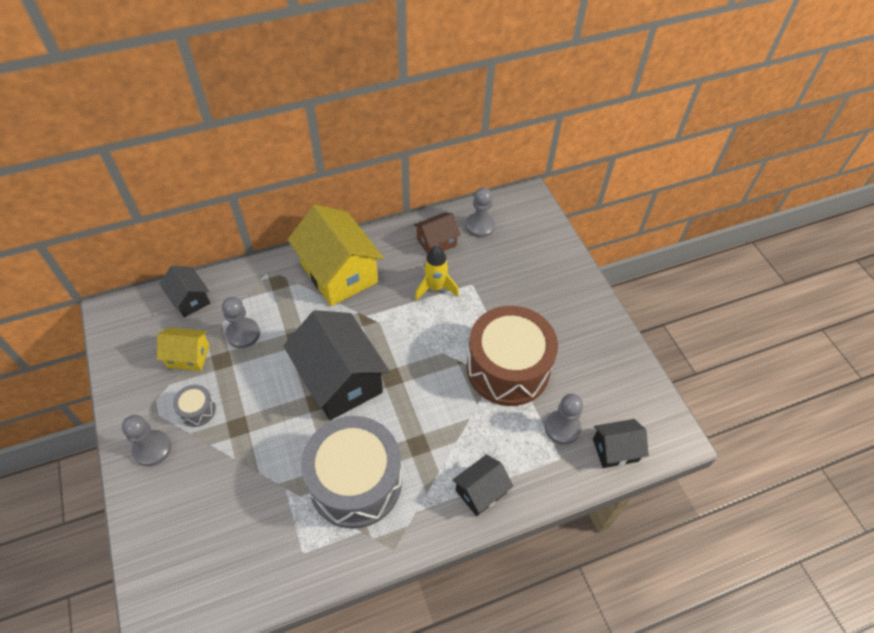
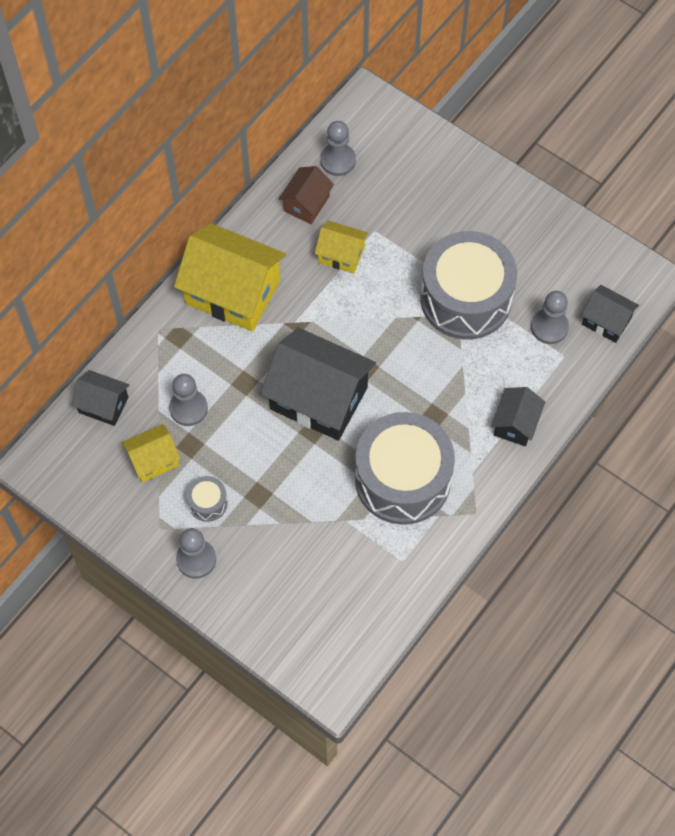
camera: 30 degrees left, 10 degrees up
yellow rocket [415,246,459,301] -> yellow house [315,221,368,274]
brown drum [466,306,558,406] -> grey drum [420,231,517,340]
black house [593,419,649,468] -> black house turned 75 degrees clockwise [581,285,639,343]

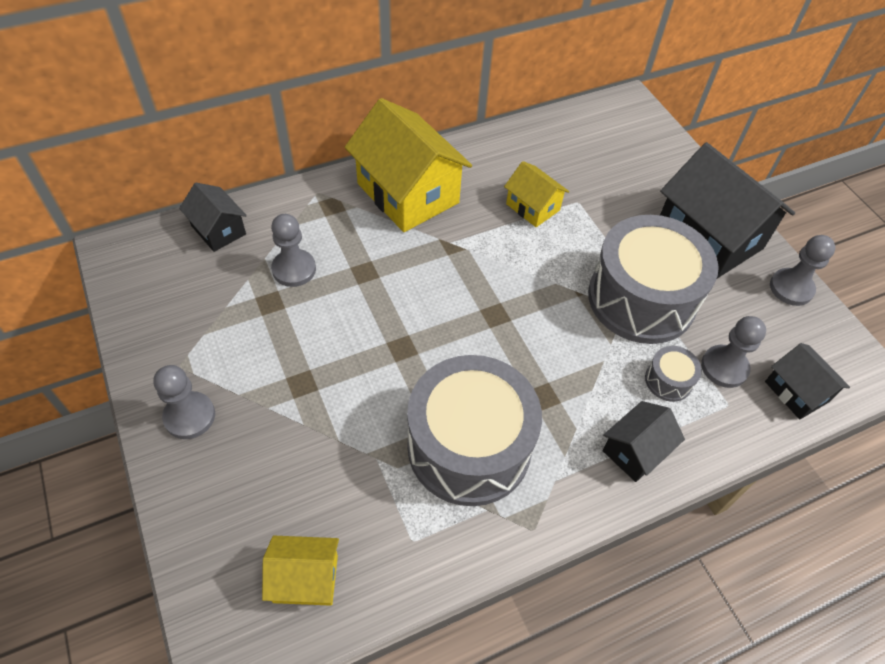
camera: 25 degrees right, 10 degrees down
yellow house [122,424,181,483] -> yellow house moved to [262,535,339,606]
grey drum [186,476,228,522] -> grey drum moved to [645,346,702,402]
black house [260,328,376,441] -> black house moved to [660,142,795,278]
brown house [279,166,334,224] -> none
grey pawn [320,121,356,176] -> grey pawn moved to [770,235,835,306]

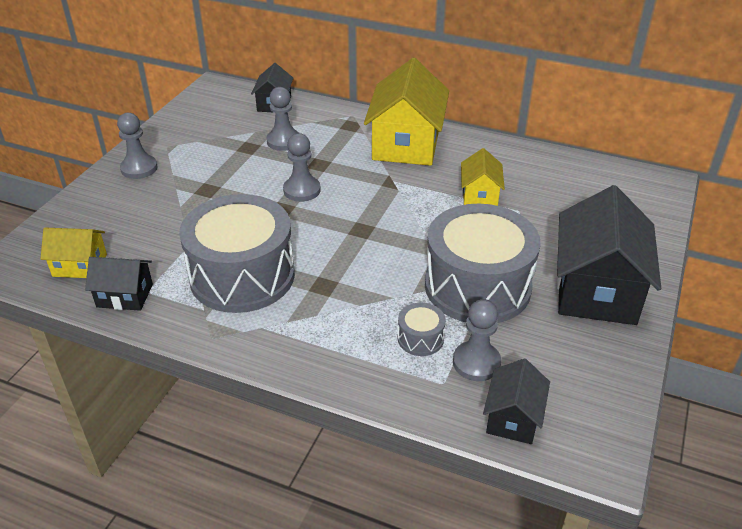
camera: 50 degrees right, 15 degrees down
yellow house [262,535,339,606] -> yellow house turned 45 degrees counterclockwise [40,228,107,278]
black house [602,401,685,482] -> black house moved to [85,257,153,311]
grey pawn [770,235,835,306] -> grey pawn moved to [283,133,321,202]

